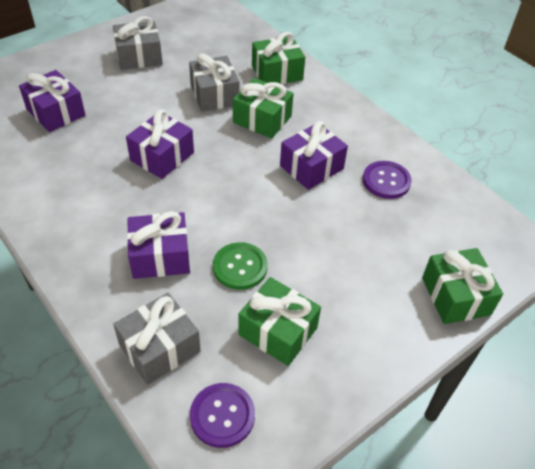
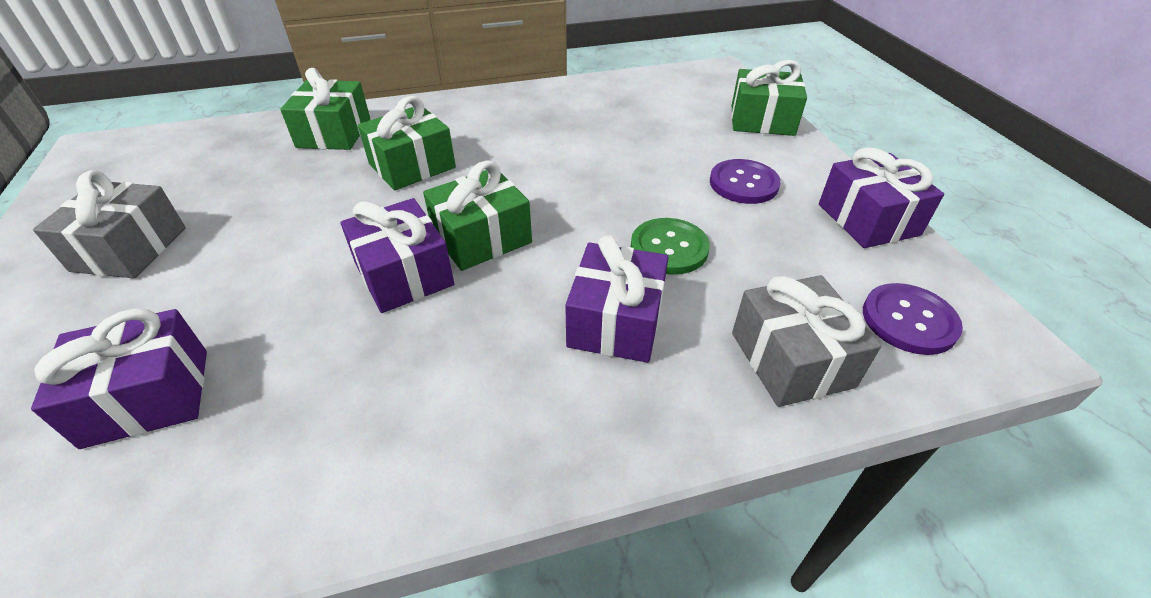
camera: 65 degrees left, 5 degrees down
grey gift [189,53,240,112] -> none
green gift [238,277,321,366] -> green gift moved to [423,160,532,271]
purple gift [280,121,348,190] -> purple gift moved to [819,147,944,248]
purple button [363,161,412,199] -> purple button moved to [710,159,781,204]

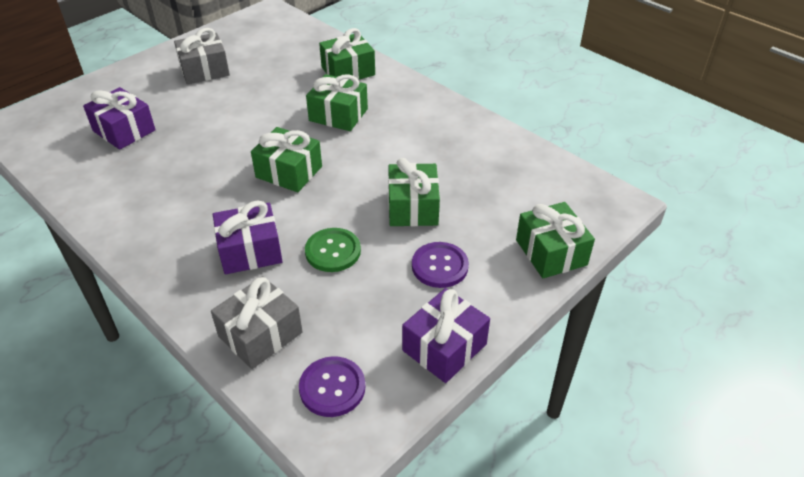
camera: 60 degrees right, 0 degrees up
purple gift [340,198,454,313] -> none
none -> green gift [388,158,440,226]

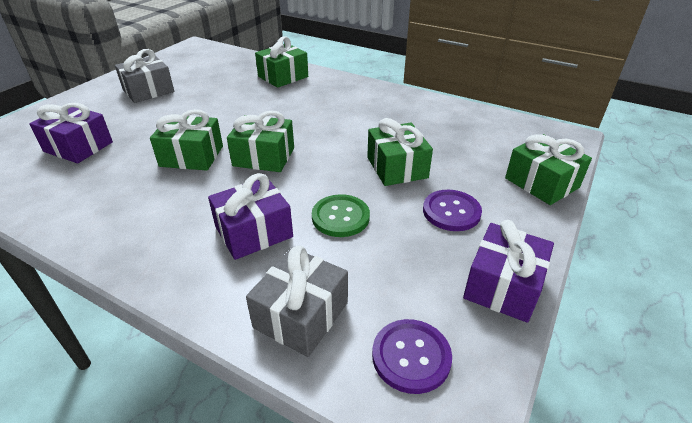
camera: 15 degrees left, 5 degrees down
green gift [306,74,368,131] -> green gift moved to [150,109,223,171]

